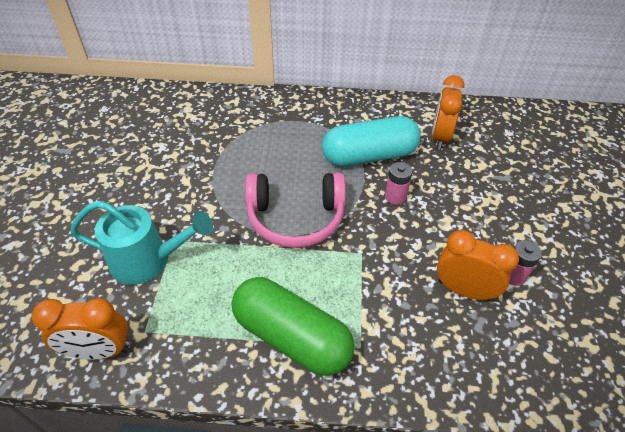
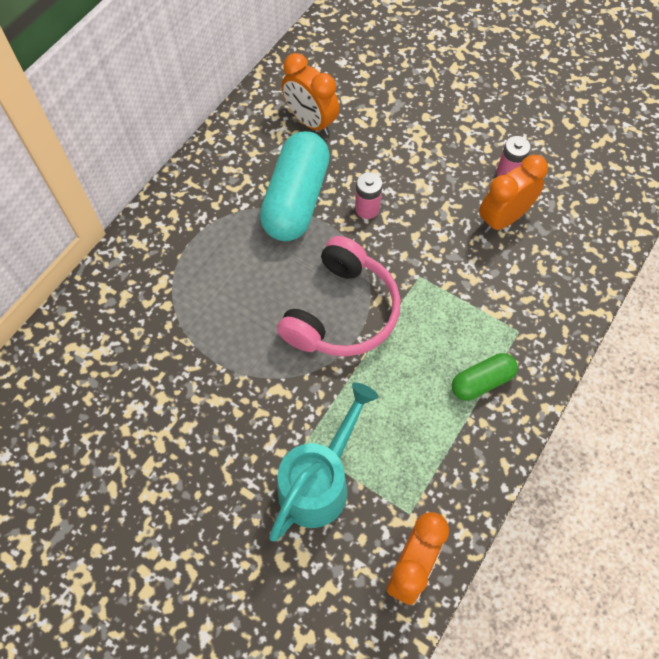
camera: 60 degrees left, 15 degrees up
green capsule [232,277,354,376] -> green capsule [451,353,518,401], size x0.52

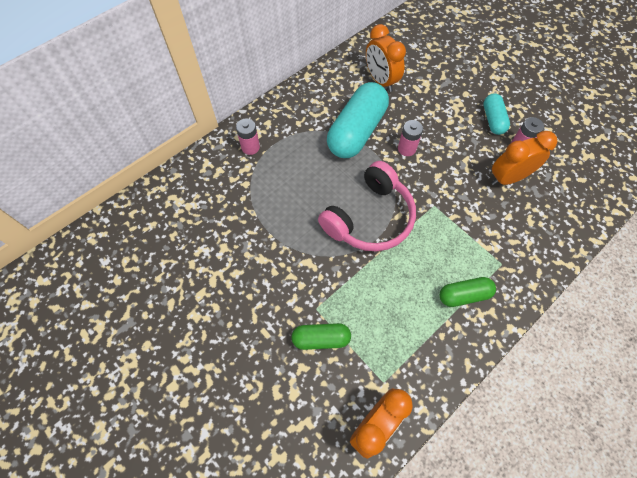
camera: 15 degrees right, 0 degrees up
turquoise watering can [269,382,378,541] -> green capsule [291,323,351,350]
none -> pink battery [236,118,260,155]
none -> turquoise capsule [483,93,510,135]

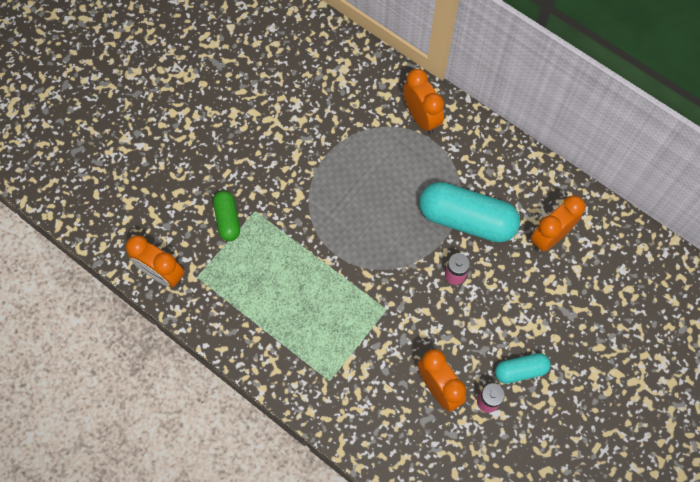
camera: 80 degrees right, 5 degrees up
pink battery [236,118,260,155] -> orange clock [403,69,444,134]
pink headphones [318,161,416,251] -> none
green capsule [440,277,496,307] -> none

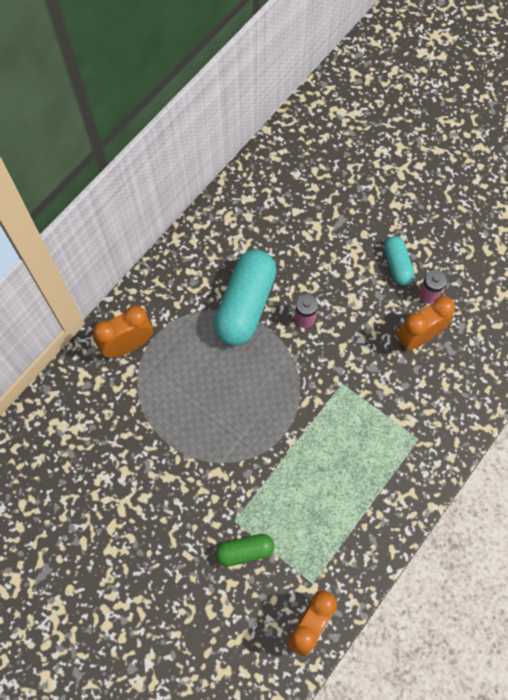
camera: 90 degrees left, 0 degrees up
orange clock [530,195,585,252] -> none

